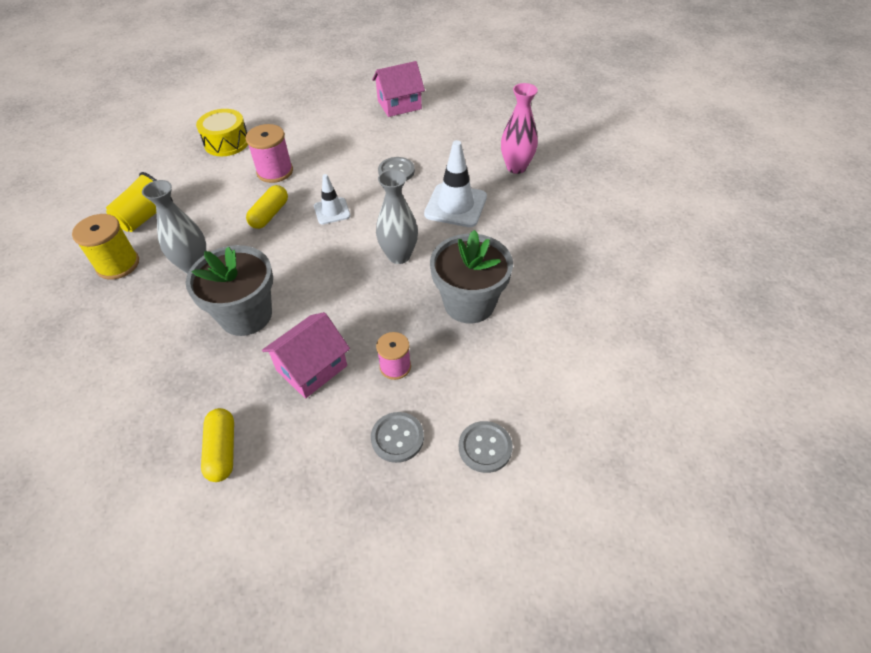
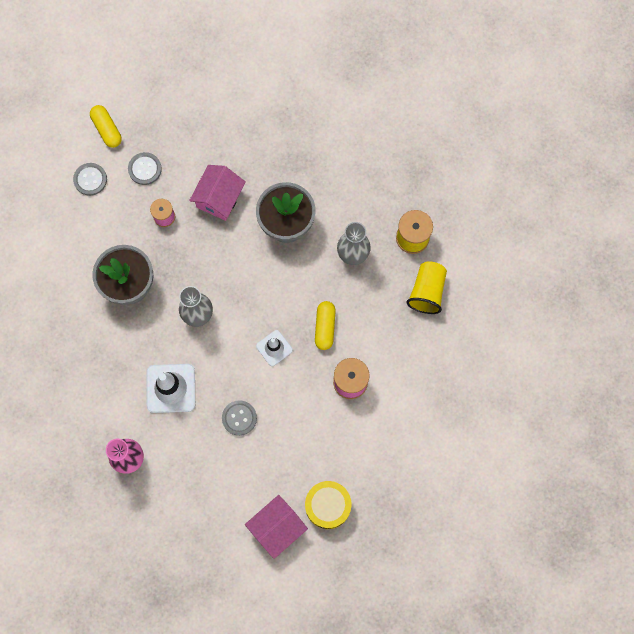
camera: 160 degrees right, 25 degrees up
yellow drum [196,109,248,156] -> yellow drum moved to [305,481,352,529]
yellow capsule [201,408,234,482] -> yellow capsule moved to [90,105,122,148]

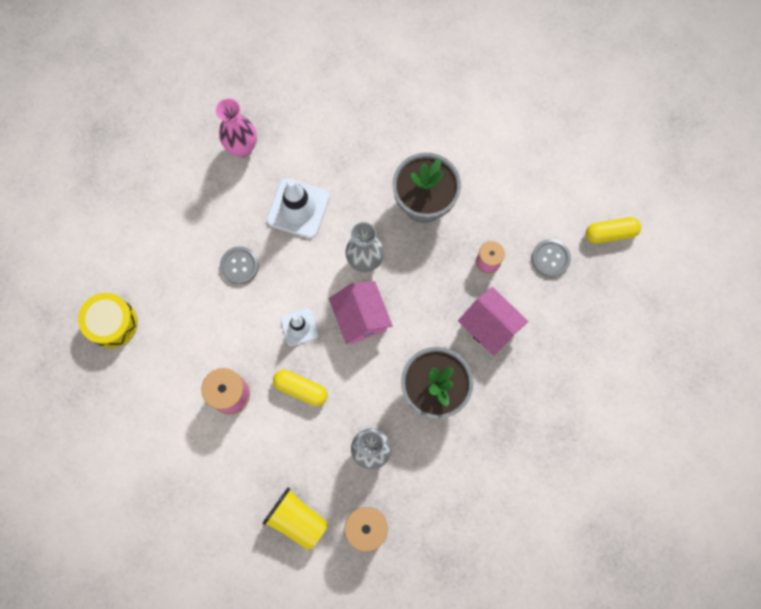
camera: 110 degrees right, 0 degrees up
grey button [73,163,107,196] -> none
pink house [245,495,308,559] -> pink house moved to [329,281,393,344]

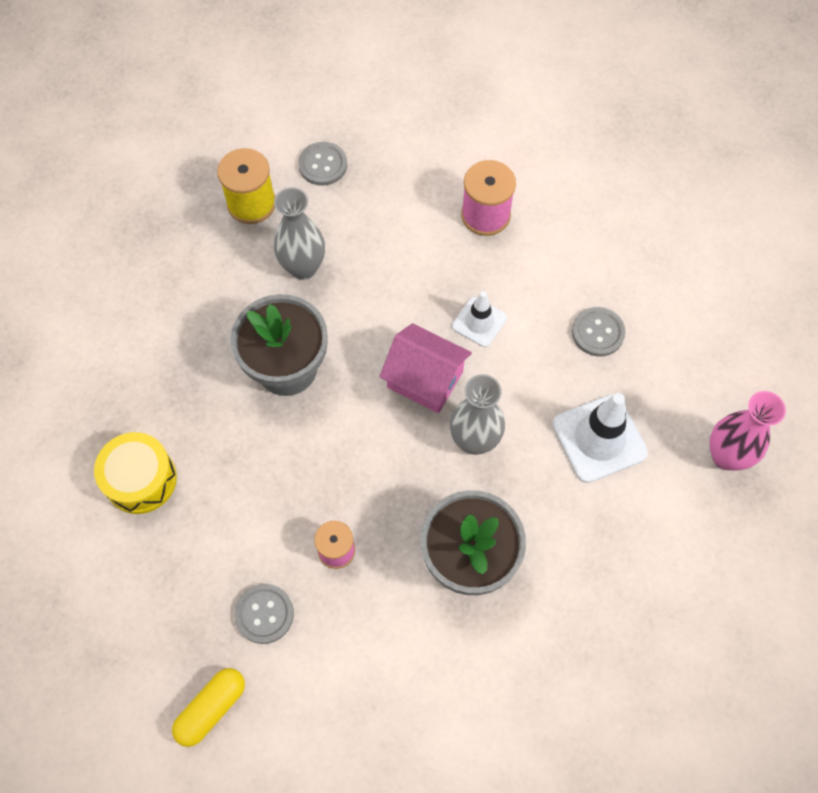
camera: 140 degrees right, 10 degrees down
yellow drum [78,293,138,348] -> yellow drum moved to [94,432,177,514]
yellow cup [263,487,328,550] -> grey button [298,142,347,186]
yellow capsule [273,370,327,406] -> none
pink house [458,287,528,356] -> none

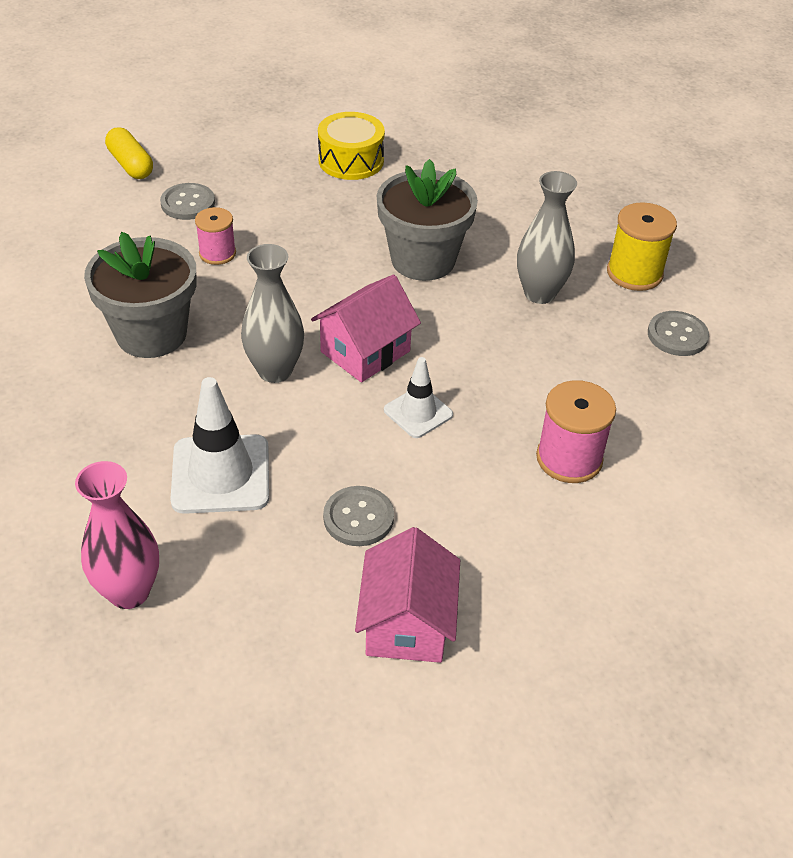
camera: 105 degrees right, 20 degrees down
none -> pink house [355,527,460,663]

